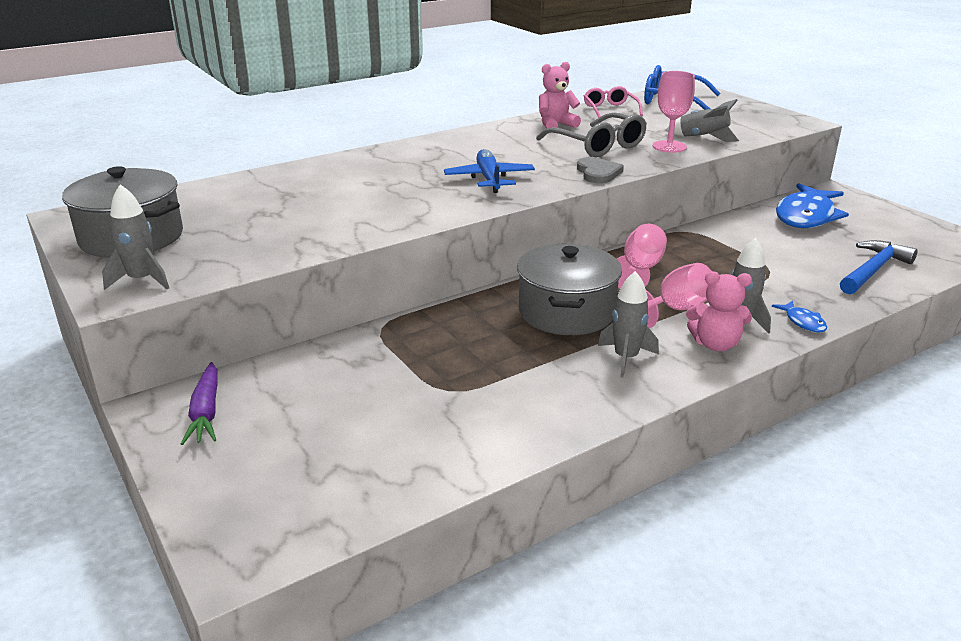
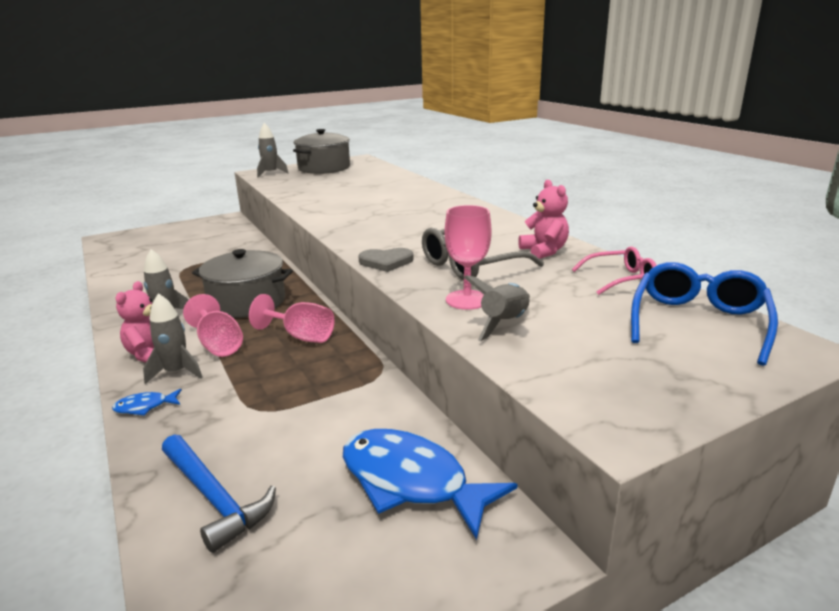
camera: 95 degrees right, 5 degrees down
purple carrot [181,362,218,445] -> none
blue plane [444,149,535,193] -> none

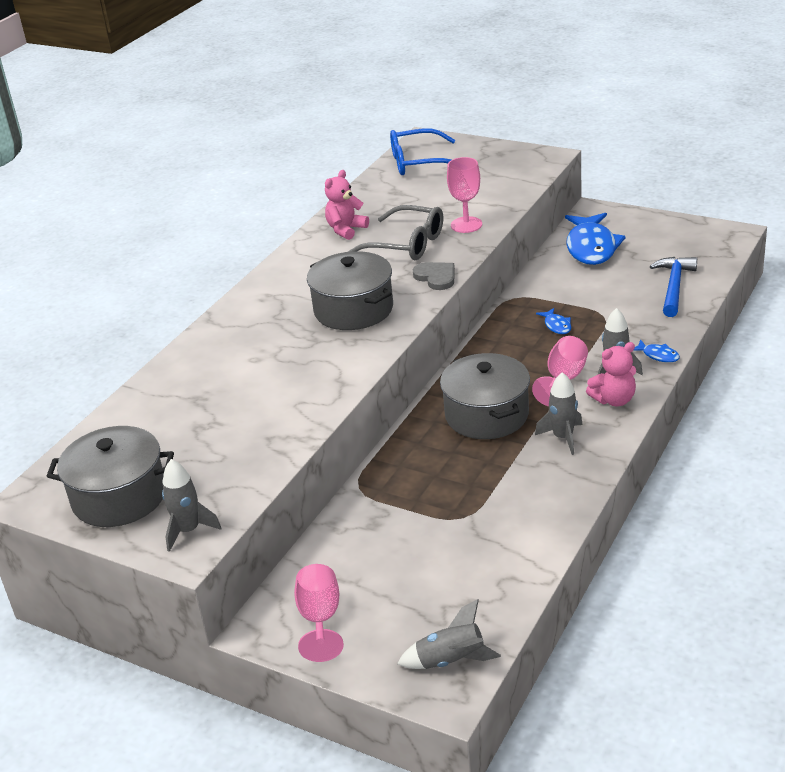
camera: 120 degrees left, 10 degrees up
pink goblet [249,294,335,343] -> pink goblet moved to [294,564,344,662]
grey rocket [464,275,530,341] -> grey rocket moved to [397,599,501,669]
pink glasses [572,246,657,295] -> none
none -> grey pot [307,251,393,330]
none -> blue fish [536,308,571,334]

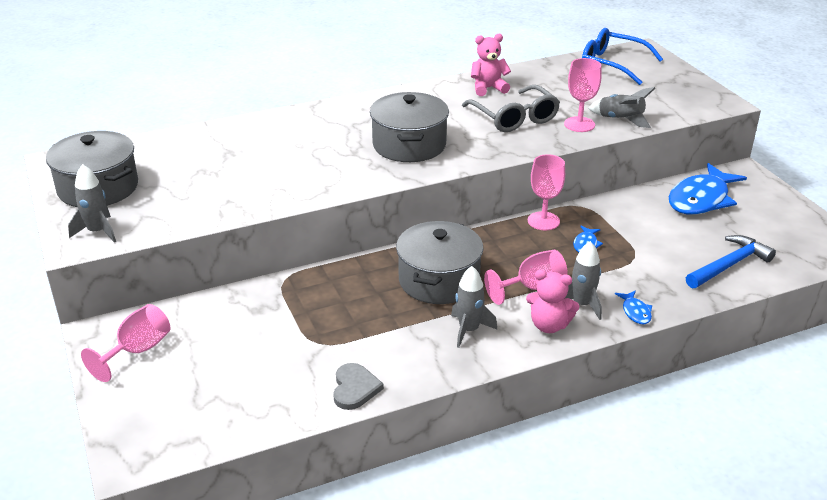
camera: 35 degrees right, 0 degrees up
grey rocket [397,599,501,669] -> grey rocket moved to [589,87,655,128]
grey heart [413,262,455,290] -> grey heart moved to [333,363,384,410]
none -> pink goblet [528,154,565,230]

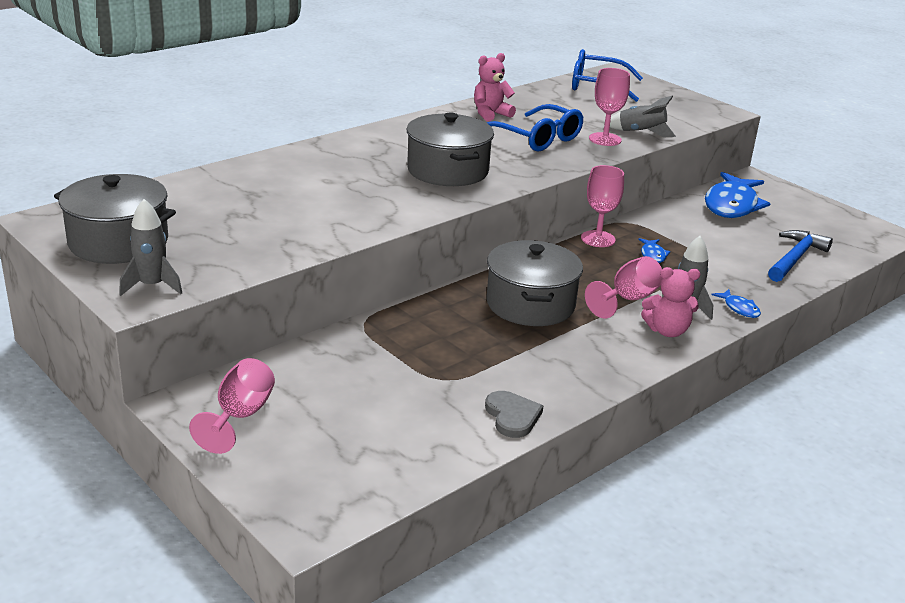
camera: 20 degrees left, 5 degrees down
grey rocket [451,266,497,348] -> none
grey glasses [462,85,560,132] -> blue glasses [487,104,583,151]

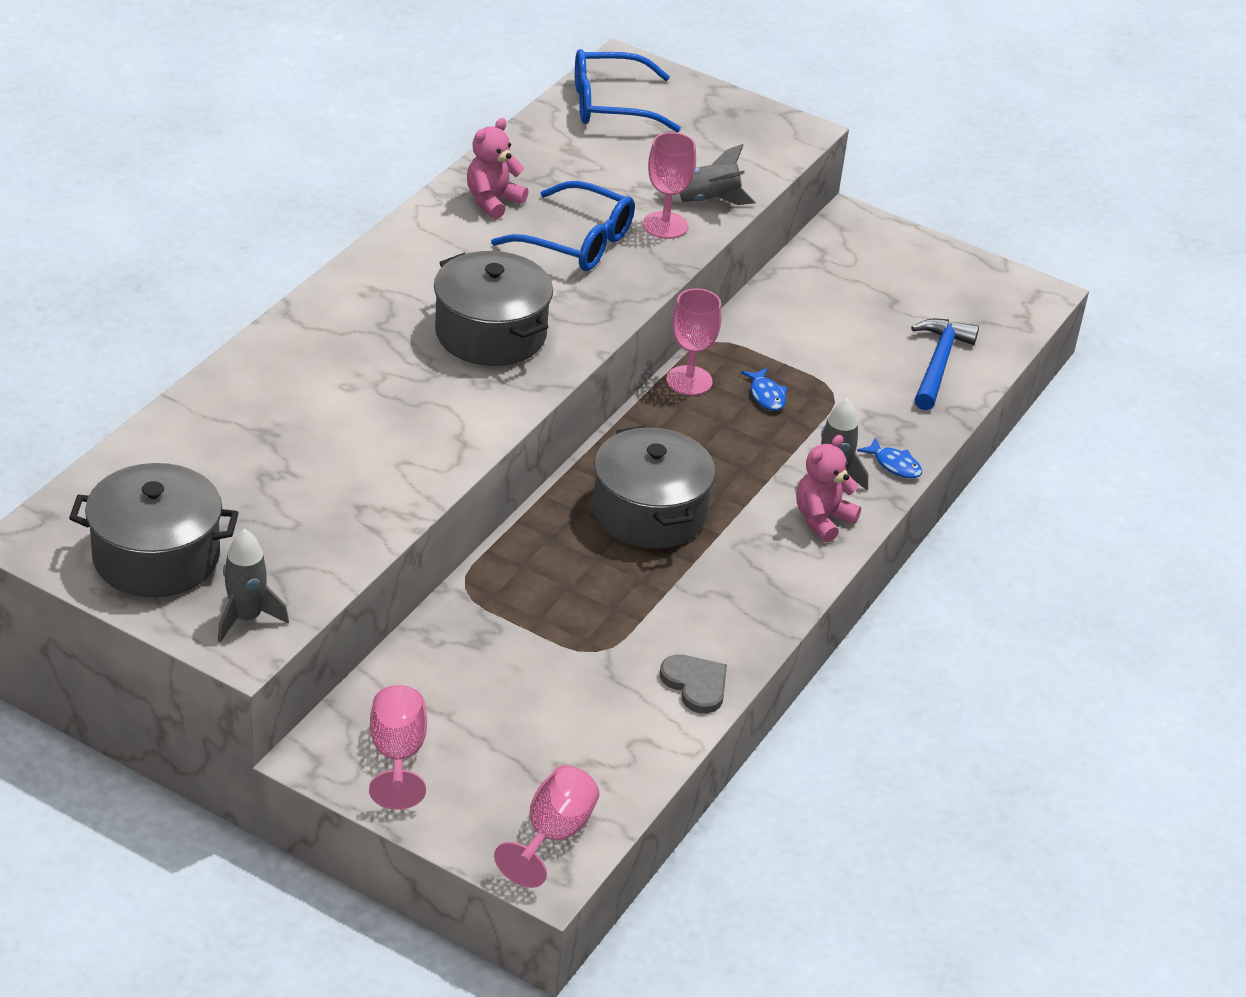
camera: 20 degrees left, 10 degrees up
pink goblet [585,256,662,318] -> pink goblet moved to [494,765,600,888]
pink teddy bear [641,267,701,337] -> pink teddy bear turned 150 degrees clockwise [796,435,861,543]
blue fish [705,172,771,218] -> none

